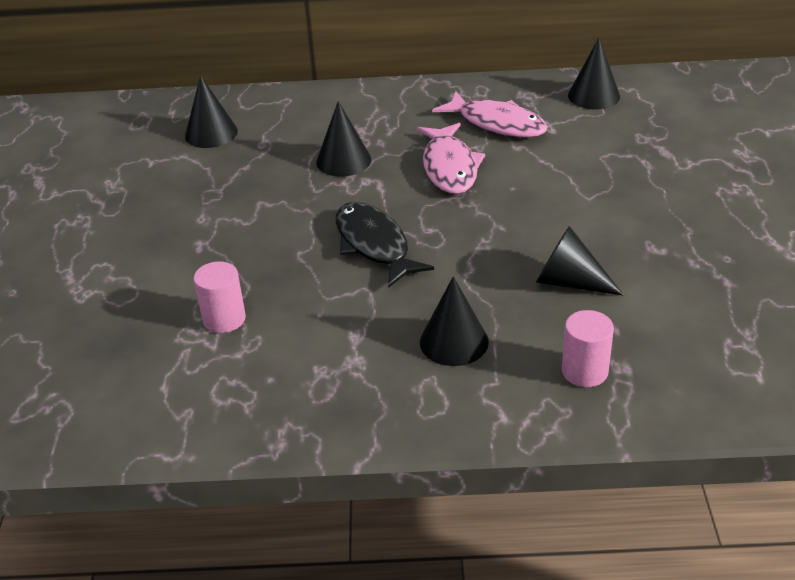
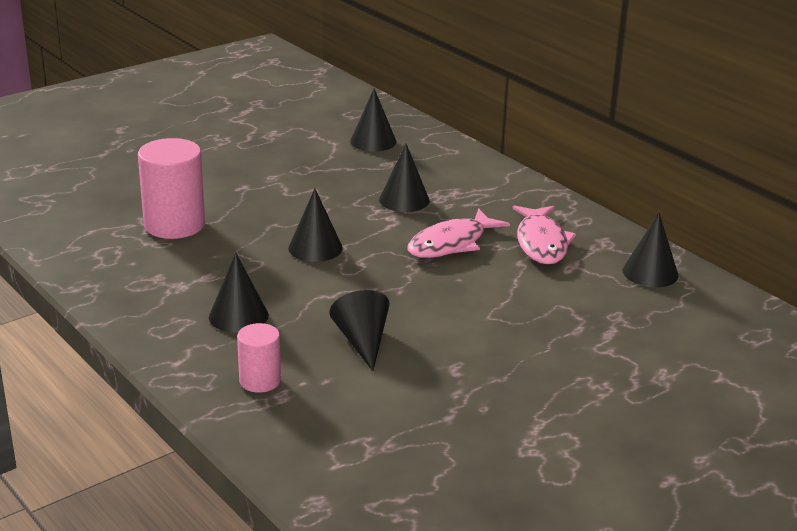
camera: 50 degrees right, 10 degrees down
pink cylinder [194,261,246,333] -> pink cylinder [138,138,205,239], size x1.78
black fish [336,202,434,288] -> black cone [288,189,343,262]

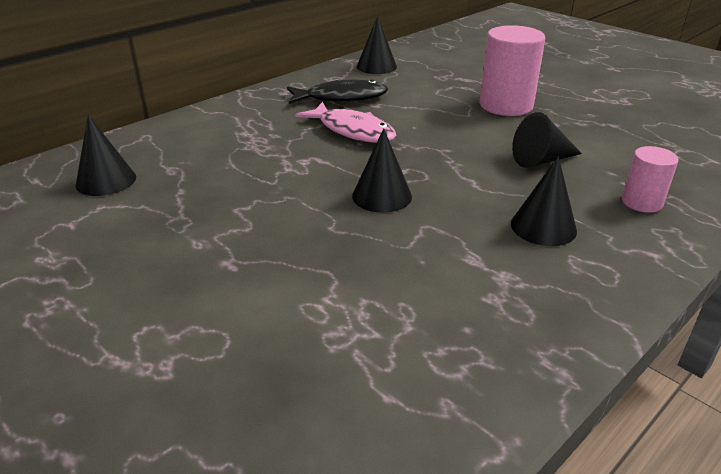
camera: 95 degrees left, 5 degrees up
pink cylinder [138,138,205,239] -> pink cylinder moved to [480,25,545,116]
black cone [379,144,430,212] -> none
pink fish [512,206,576,265] -> black fish [287,79,388,104]

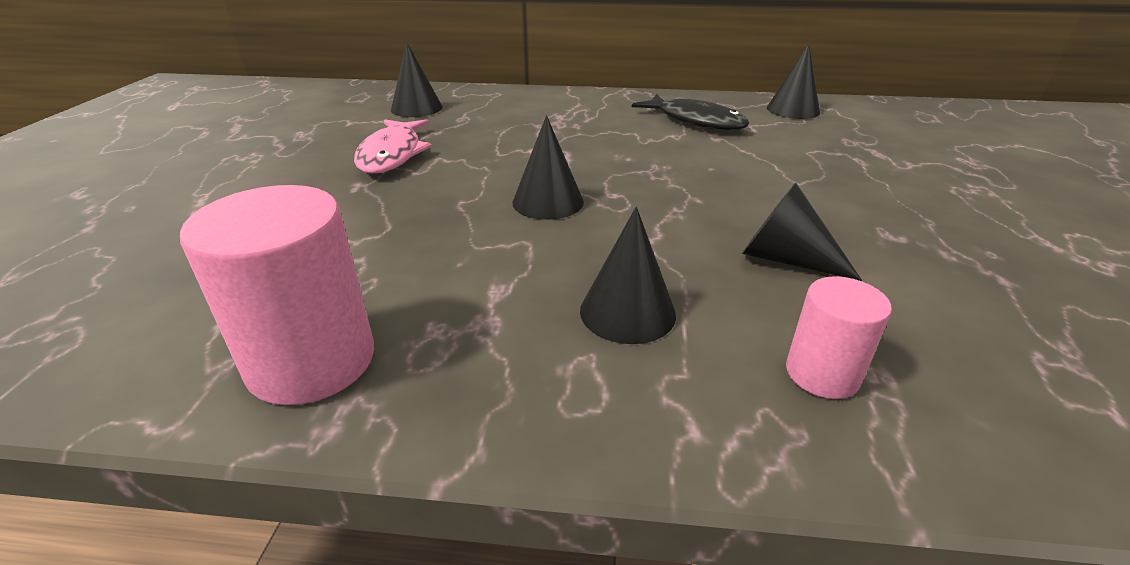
camera: 50 degrees right, 0 degrees up
pink fish [295,102,396,143] -> pink fish moved to [354,119,432,174]
pink cylinder [480,25,545,116] -> pink cylinder moved to [180,185,374,405]

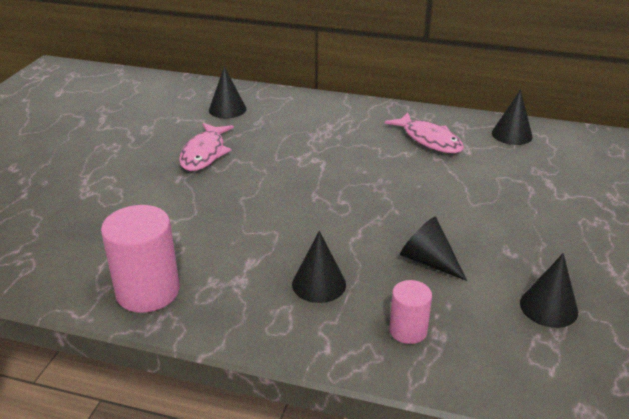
camera: 10 degrees right, 0 degrees up
black cone [512,115,584,220] -> black cone moved to [520,253,578,328]
black fish [632,94,749,130] -> pink fish [385,112,464,154]

